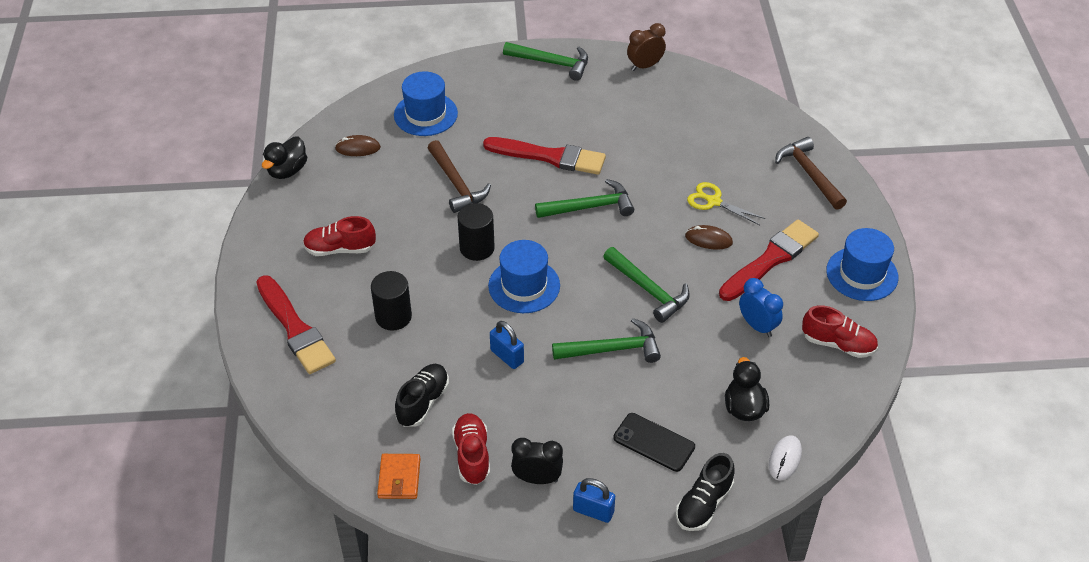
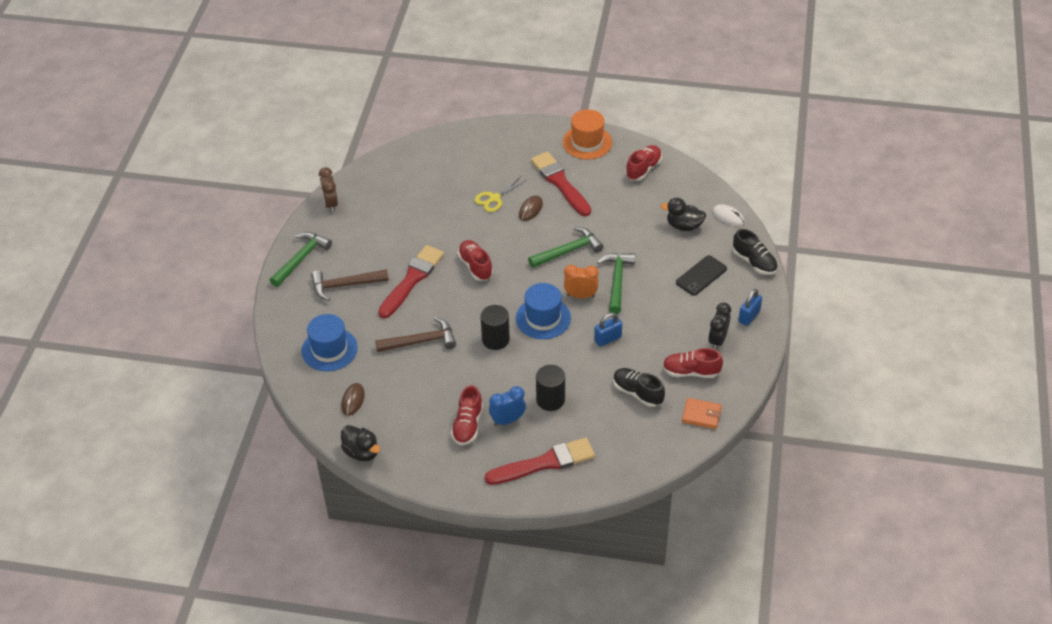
camera: 75 degrees left, 0 degrees up
green hammer [535,179,634,218] -> red shoe [458,240,493,281]
blue clock [739,278,783,337] -> blue clock moved to [489,386,526,426]
brown hammer [775,137,847,210] -> brown hammer moved to [311,269,389,301]
blue hat [826,228,898,301] -> orange hat [563,109,612,159]
none -> orange clock [564,265,599,298]

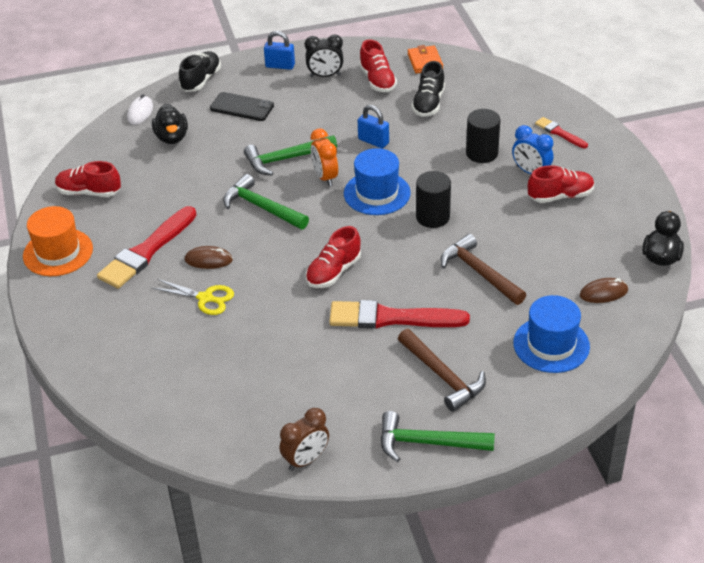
camera: 115 degrees left, 5 degrees down
red brush [484,438,595,485] -> red brush [535,117,588,148], size x0.51

